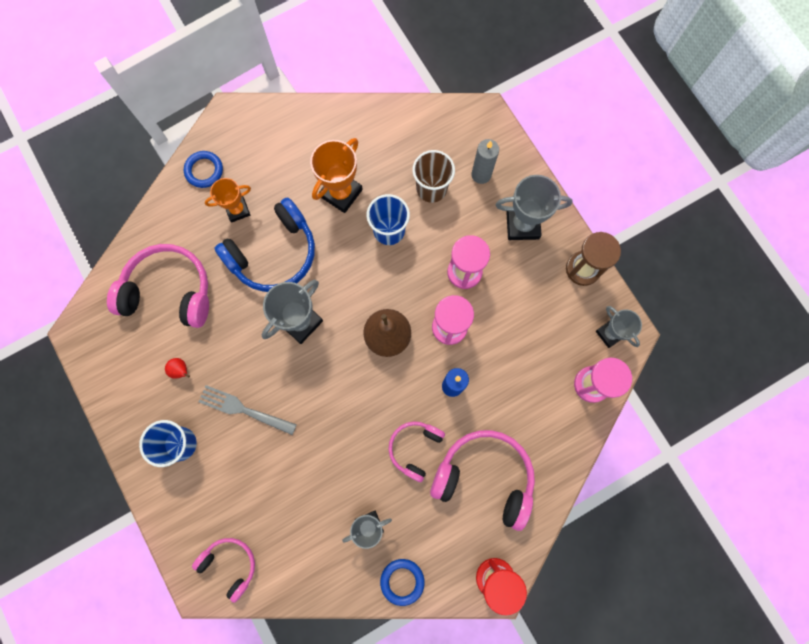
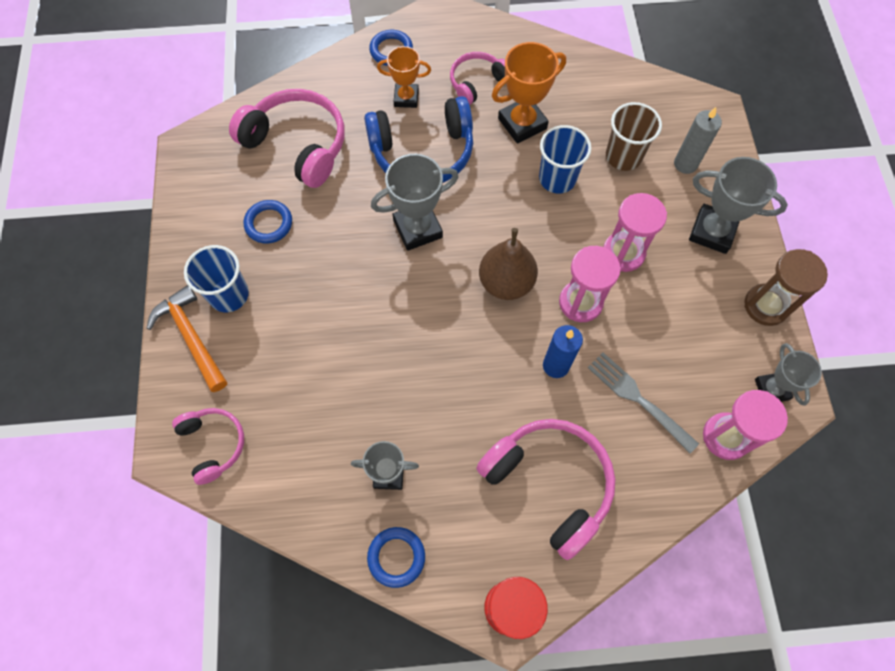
camera: 25 degrees right, 10 degrees down
red pear [165,358,190,379] -> blue ring [243,200,292,244]
grey fork [198,385,297,435] -> grey fork moved to [588,352,699,453]
pink headphones [388,421,445,482] -> pink headphones moved to [450,52,505,105]
none -> orange hammer [146,285,227,392]

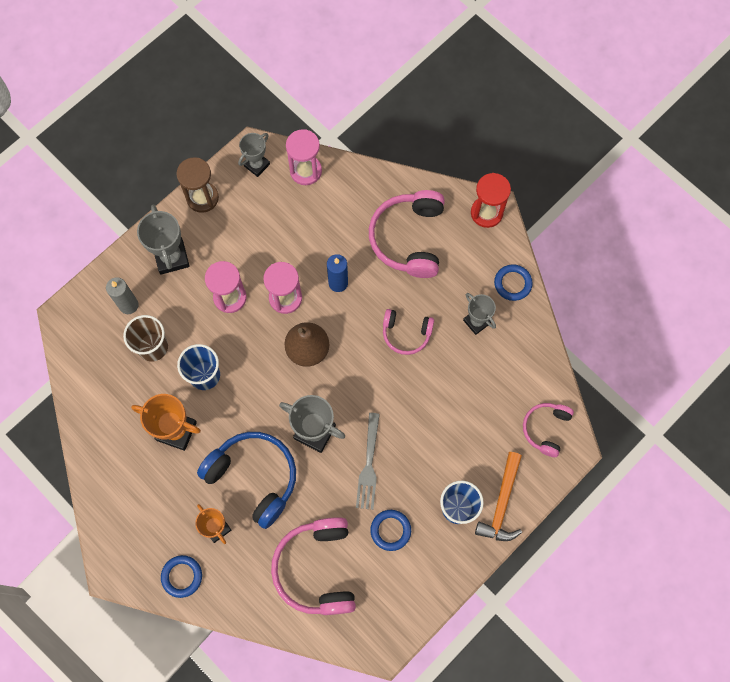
camera: 130 degrees left, 5 degrees up
pink headphones [450,52,505,105] -> pink headphones moved to [383,309,434,355]
grey fork [588,352,699,453] -> grey fork moved to [356,413,380,510]

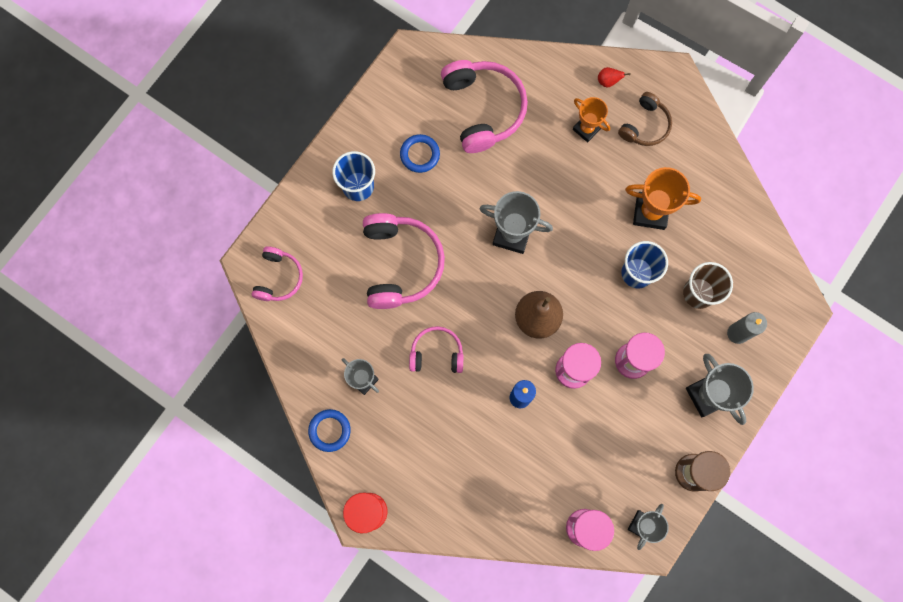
camera: 170 degrees right, 5 degrees up
blue ring [161,555,202,598] -> red pear [598,67,630,88]
blue headphones [197,432,296,529] -> none
grey fork [356,413,380,510] -> none
pink headphones [369,190,445,278] -> pink headphones moved to [363,213,445,309]
orange hammer [475,452,522,541] -> none
none -> brown headphones [618,92,672,146]

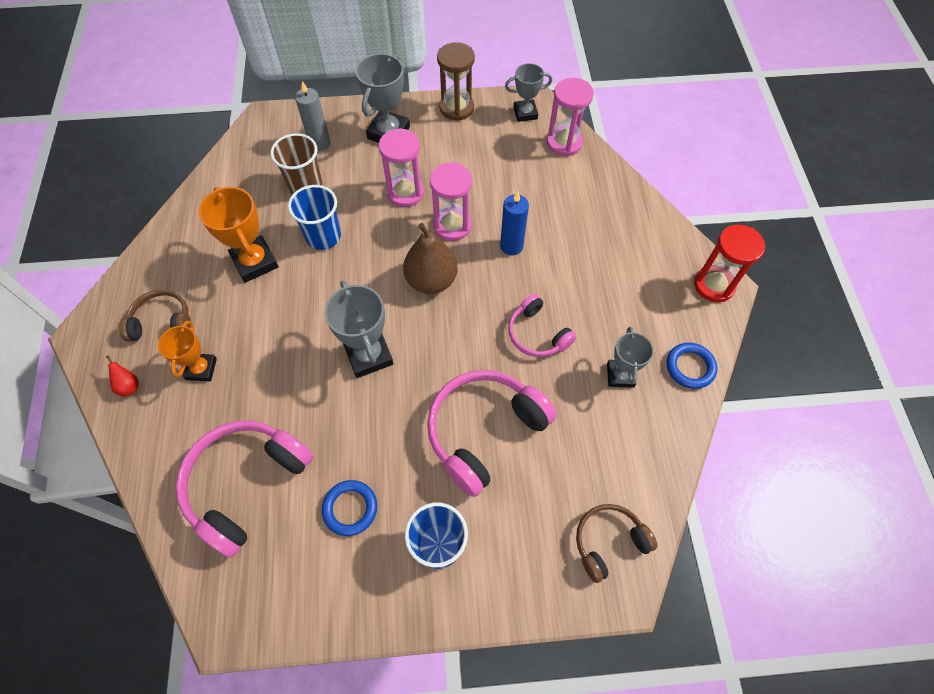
camera: 130 degrees left, 15 degrees down
pink headphones [252,246,303,301] -> brown headphones [576,504,658,583]

